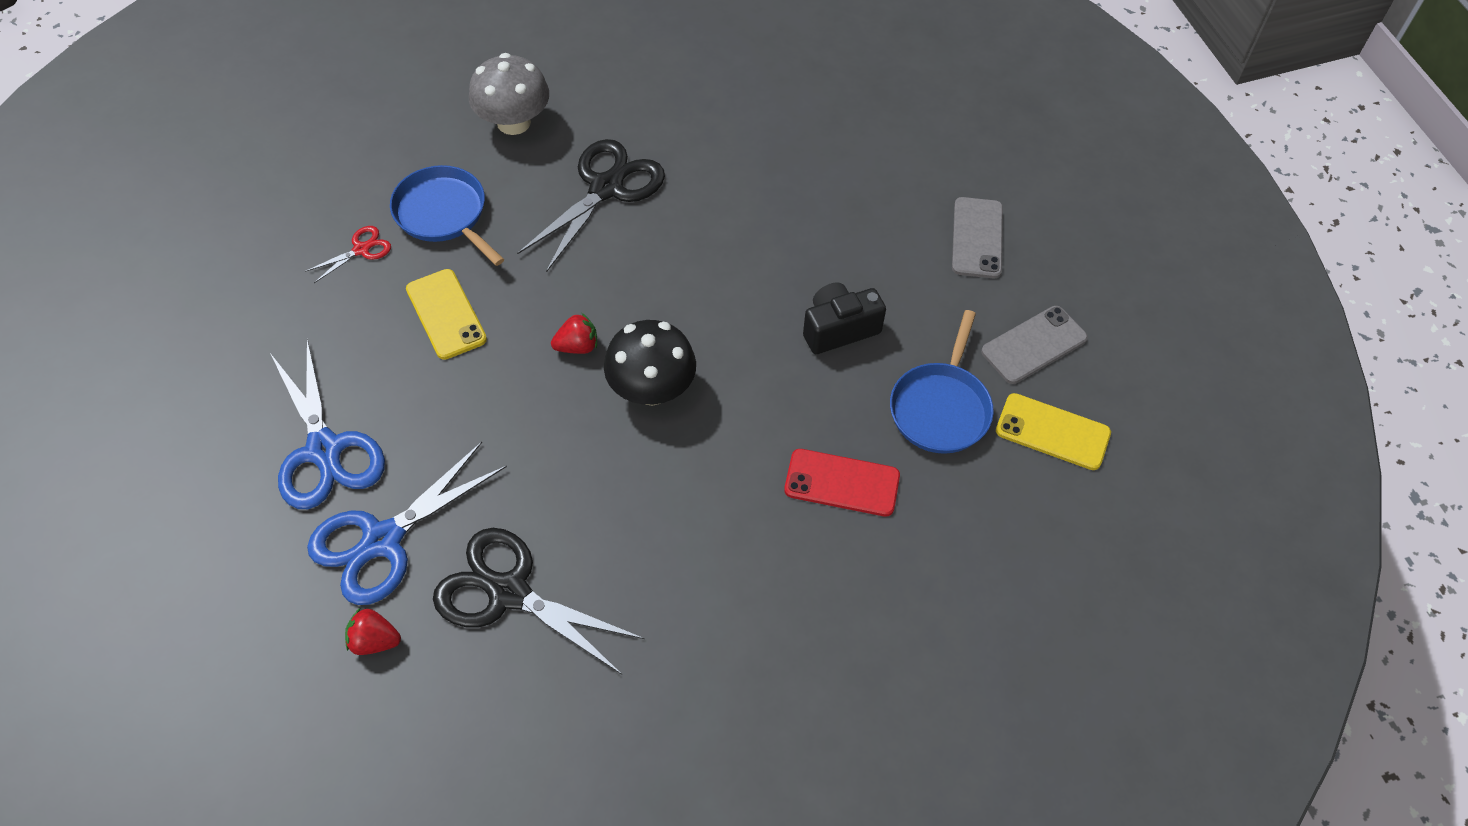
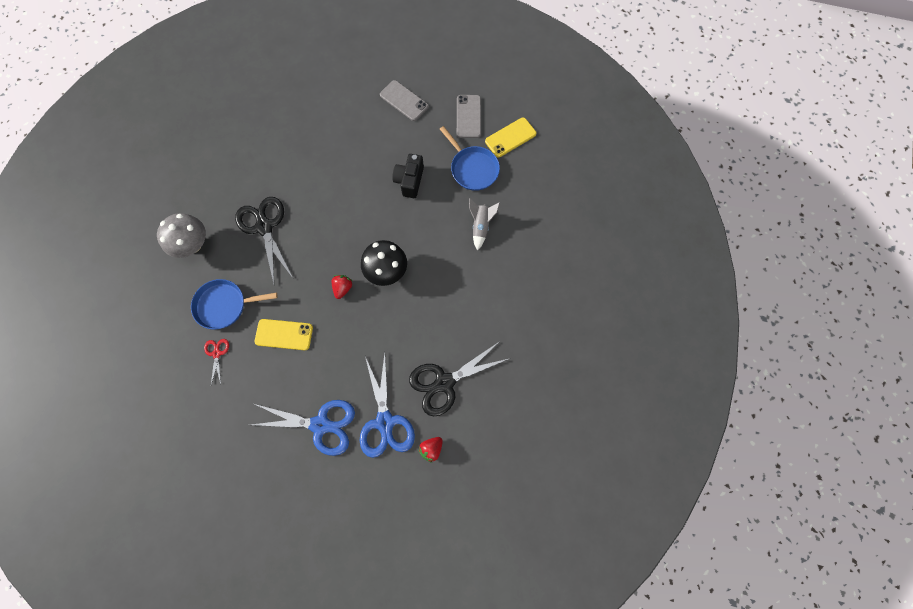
camera: 55 degrees left, 15 degrees up
red phone [784,449,900,517] -> grey rocket [469,198,500,250]

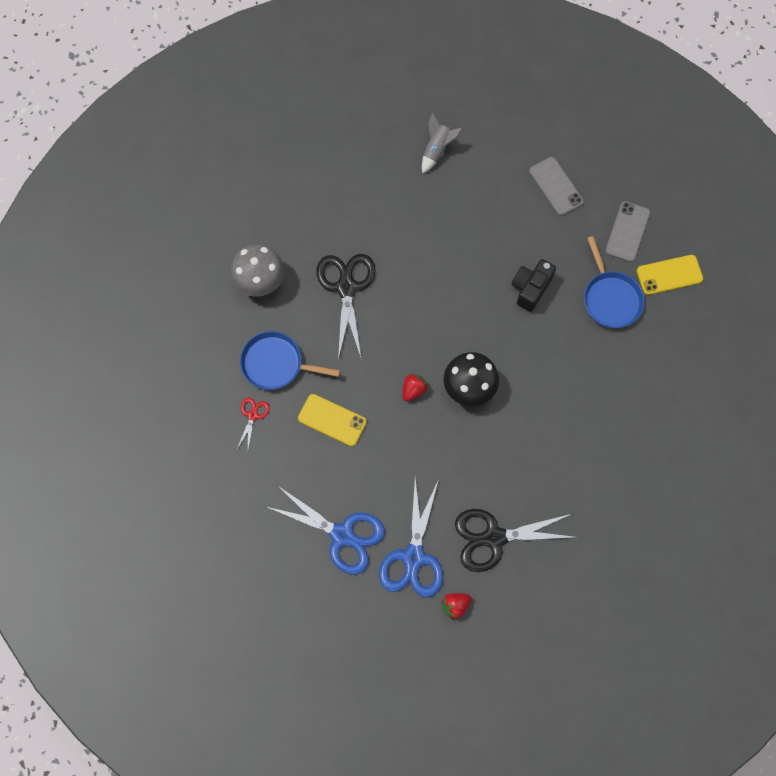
camera: 20 degrees right, 0 degrees up
grey rocket [469,198,500,250] -> grey rocket moved to [422,113,463,173]

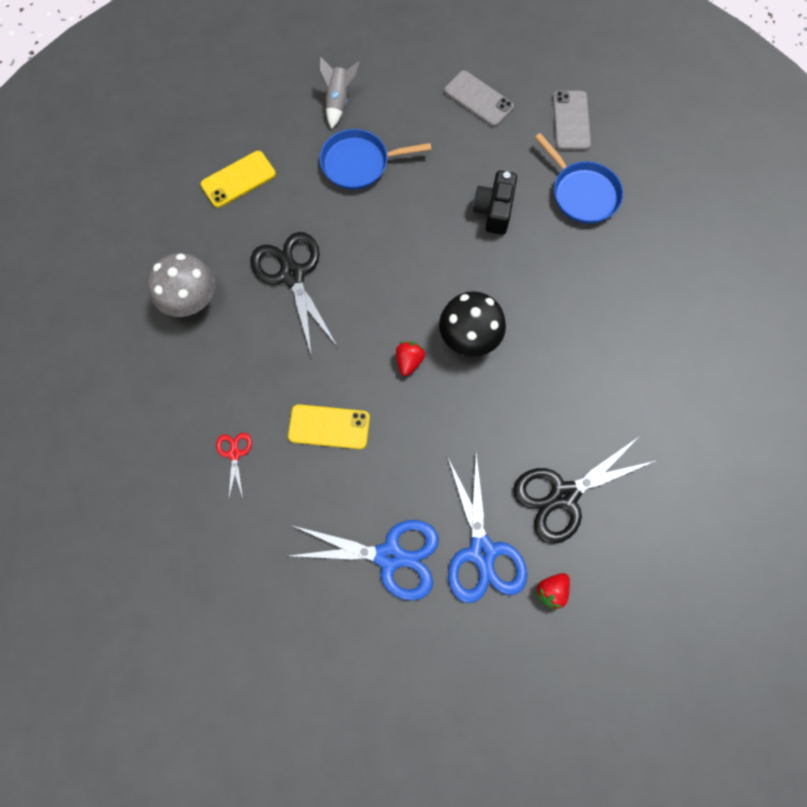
camera: 20 degrees left, 0 degrees up
blue pan [240,331,340,390] -> blue pan moved to [320,129,431,190]
yellow phone [637,255,703,295] -> yellow phone moved to [201,151,276,208]

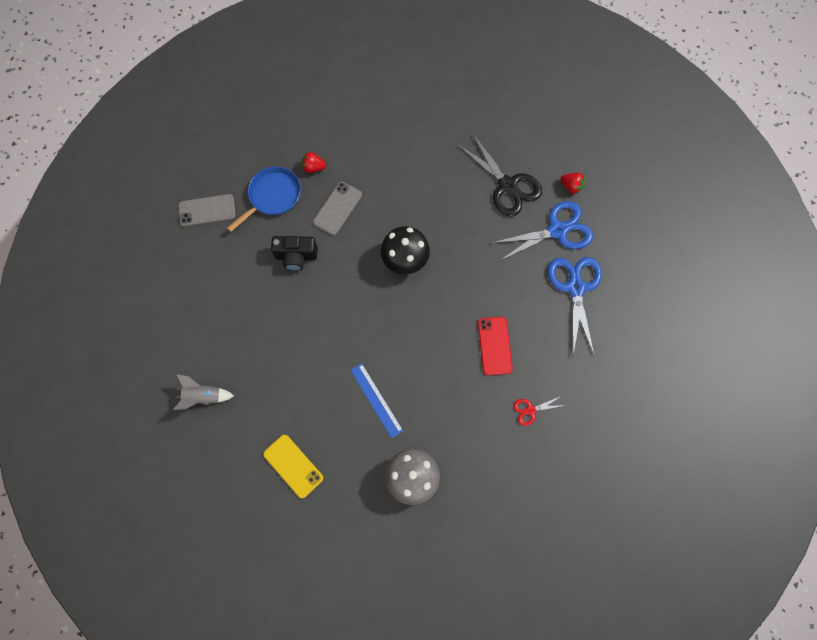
camera: 100 degrees left, 0 degrees up
black scissors [251,232,337,357] -> blue ruler [350,363,403,438]
yellow phone [288,404,370,449] -> red phone [478,317,513,375]
blue pan [320,129,431,190] -> none
red strawberry [396,341,425,376] -> red strawberry moved to [302,152,326,173]
grey phone [444,70,514,127] -> grey phone moved to [313,182,362,235]

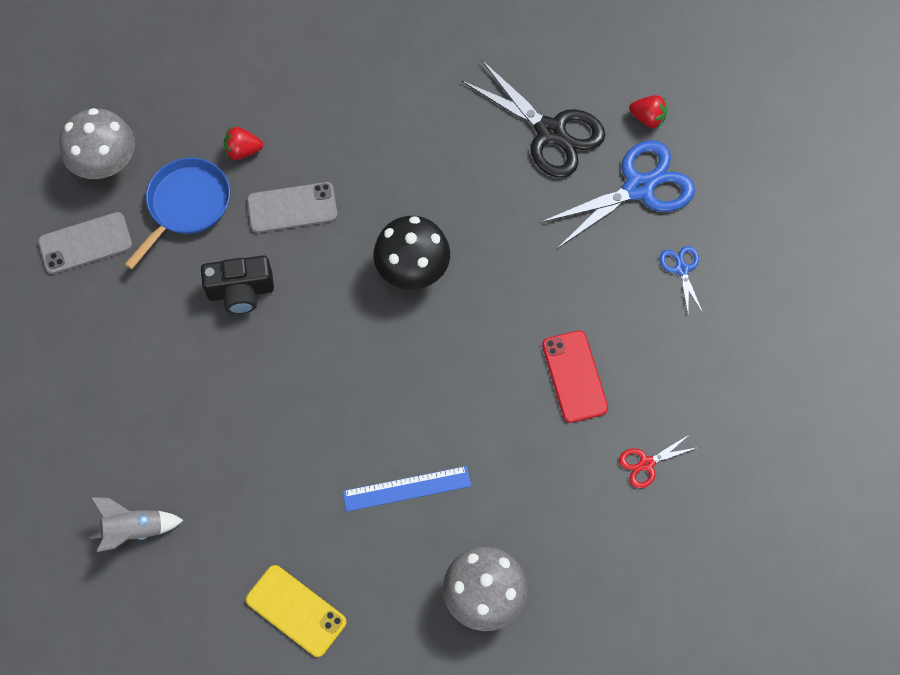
camera: 10 degrees left, 5 degrees down
grey phone [313,182,362,235] -> grey phone turned 60 degrees clockwise [247,182,338,233]
blue ruler [350,363,403,438] -> blue ruler turned 60 degrees counterclockwise [343,466,471,512]
blue scissors [548,257,602,355] -> blue scissors [660,246,703,317], size x0.47
none -> grey mushroom [59,108,135,179]

